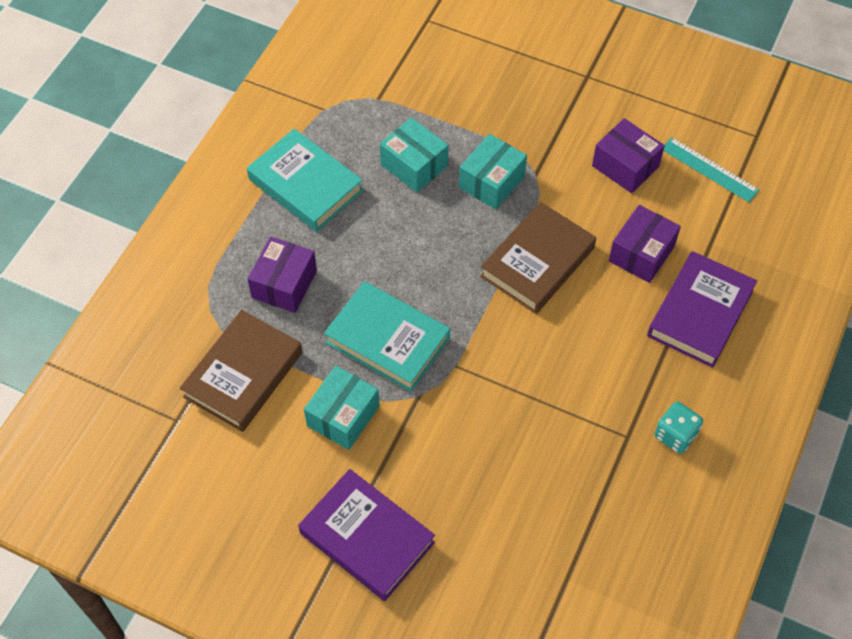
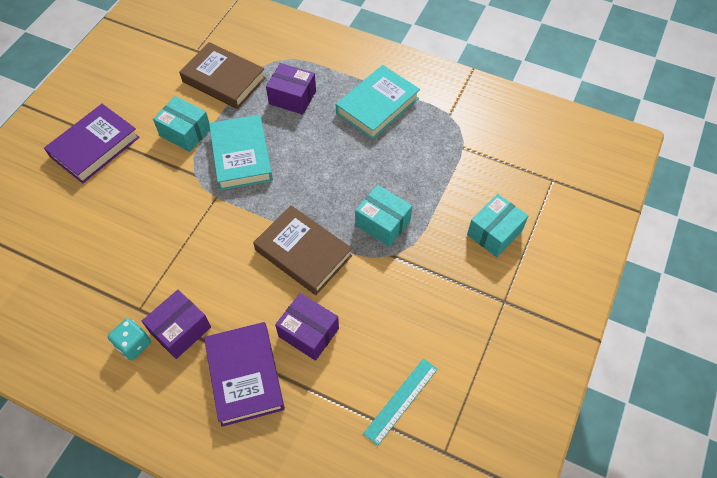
camera: 90 degrees right, 0 degrees up
turquoise book [324,281,450,392] -> turquoise book turned 45 degrees counterclockwise [209,115,273,190]
turquoise box [380,117,448,192] -> turquoise box moved to [467,194,528,257]
purple box [592,118,665,193] -> purple box moved to [142,290,211,359]
purple book [647,251,757,368] -> purple book turned 45 degrees clockwise [204,322,285,427]

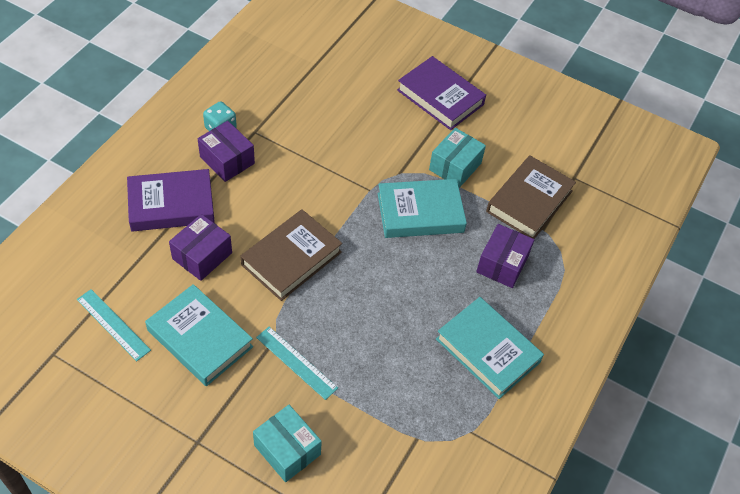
camera: 90 degrees right, 5 degrees down
turquoise box [355,185,412,247] -> none
none -> turquoise book [145,284,253,386]
none -> turquoise ruler [256,327,338,400]

